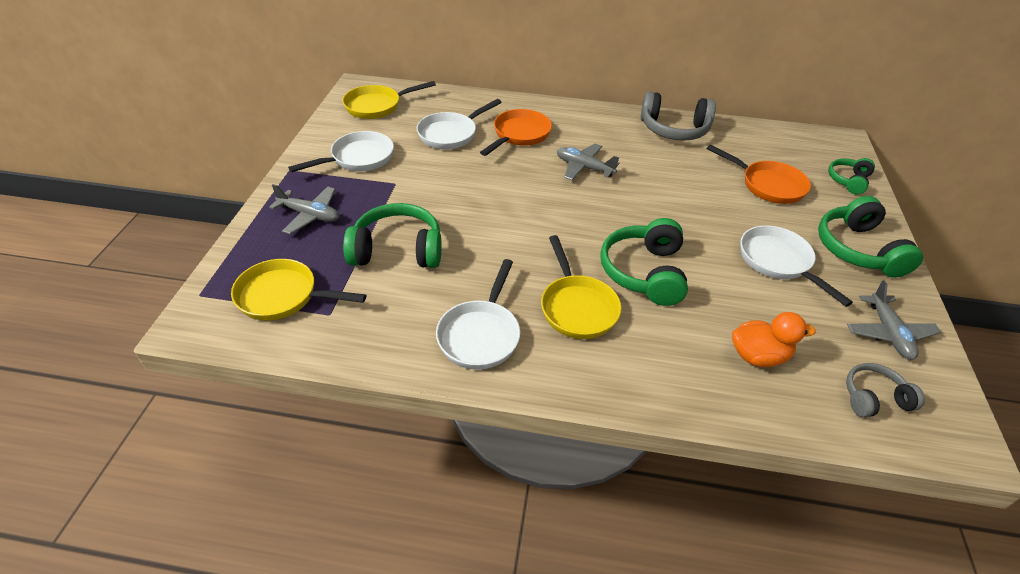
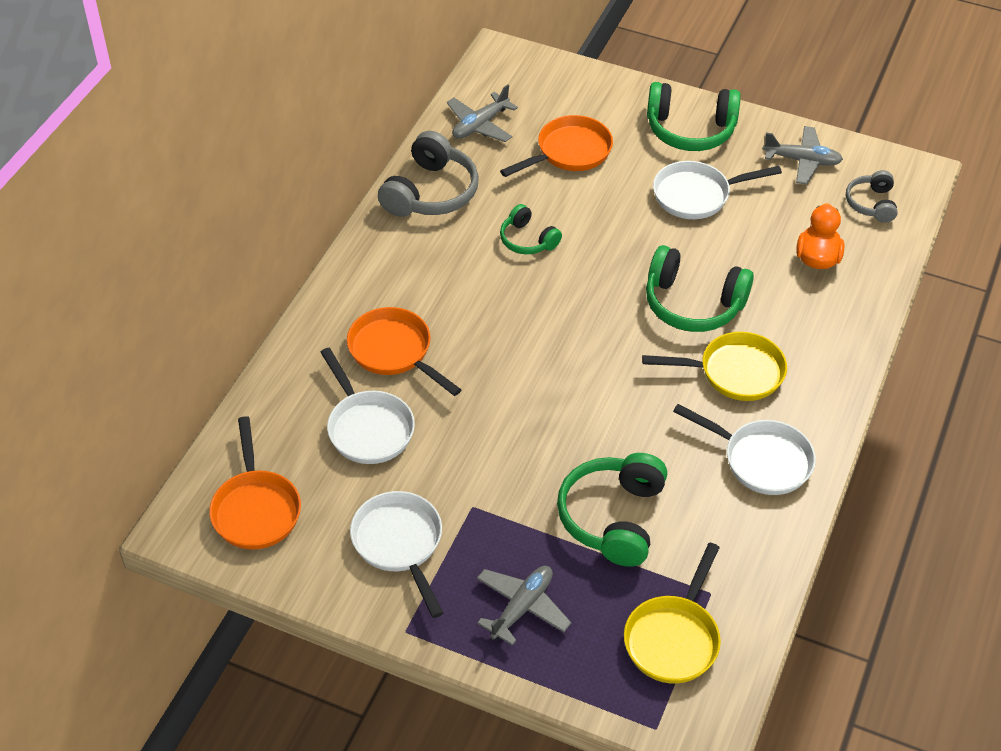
camera: 75 degrees left, 5 degrees up
yellow pan [342,81,436,119] -> orange pan [209,416,301,550]
grey plane [557,144,619,180] -> grey plane moved to [447,84,518,142]
green headphones [828,158,875,194] -> green headphones moved to [500,204,562,254]

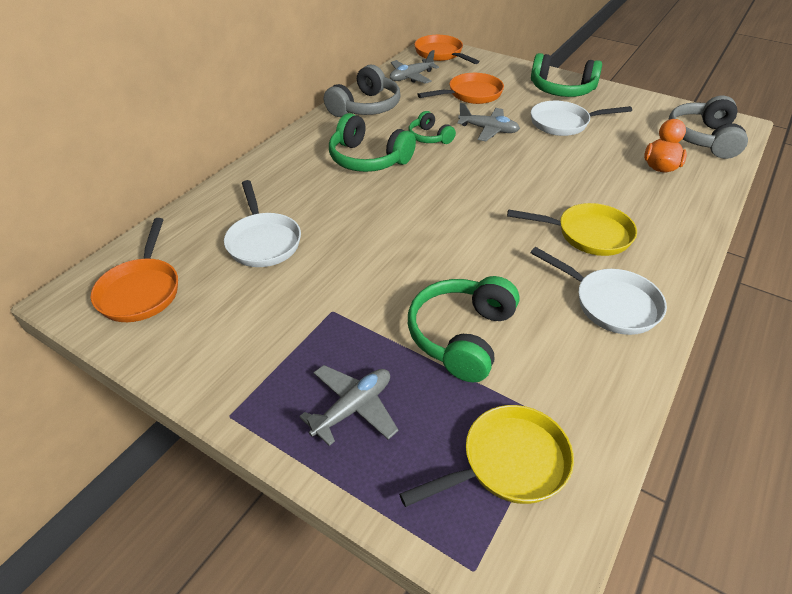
camera: 10 degrees right, 5 degrees down
orange pan [347,307,462,396] -> orange pan moved to [415,35,480,64]
white pan [350,491,443,618] -> none
yellow pan [624,543,721,684] -> yellow pan turned 150 degrees counterclockwise [399,405,574,507]
green headphones [646,245,754,332] -> green headphones moved to [329,113,416,172]
grey plane [763,126,843,185] -> grey plane moved to [457,103,520,141]
grey headphones [846,170,898,223] -> grey headphones [668,96,748,159], size x1.73

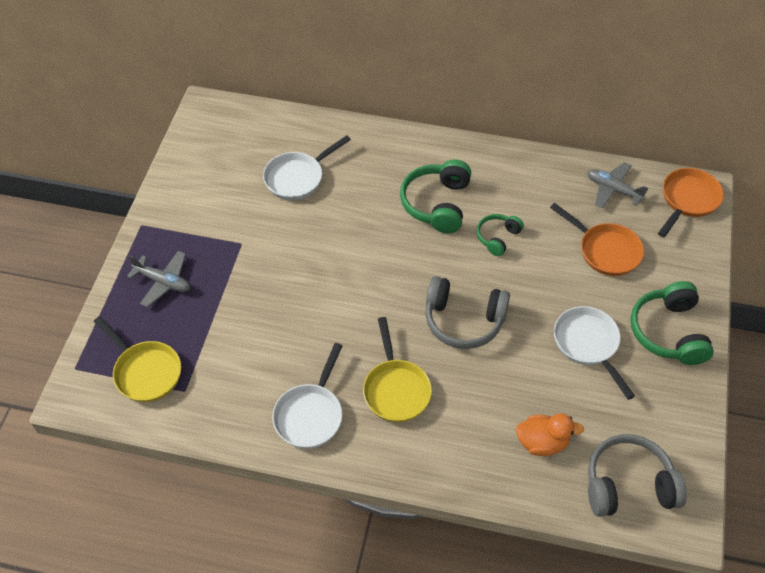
camera: 70 degrees right, 10 degrees up
orange pan [91,218,178,322] -> none
grey headphones [324,64,401,117] -> grey headphones moved to [426,276,510,349]
green headphones [408,276,519,382] -> none
grey plane [457,103,520,141] -> none

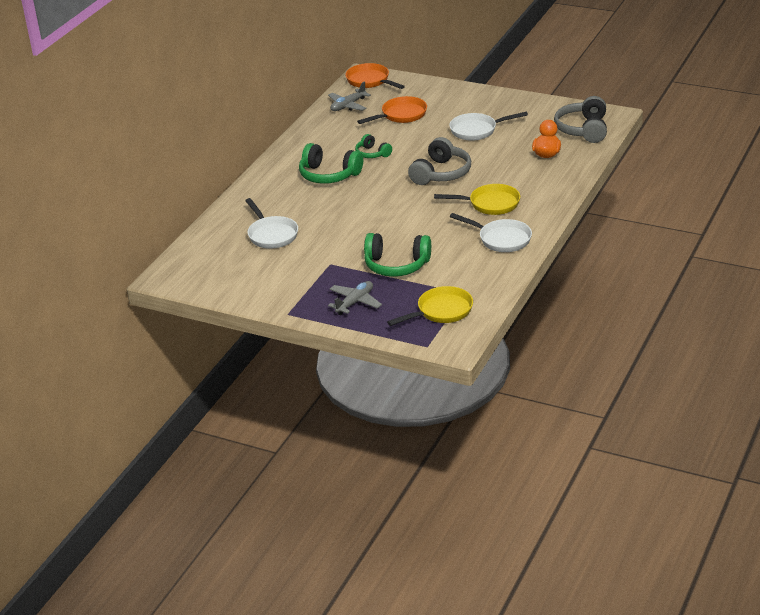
camera: 75 degrees left, 20 degrees down
green headphones [631,281,714,365] -> green headphones moved to [364,233,431,277]

